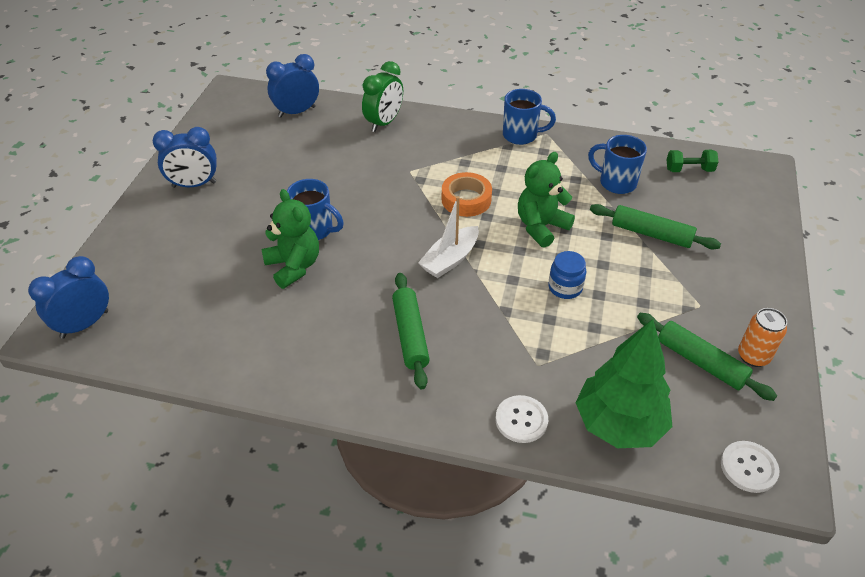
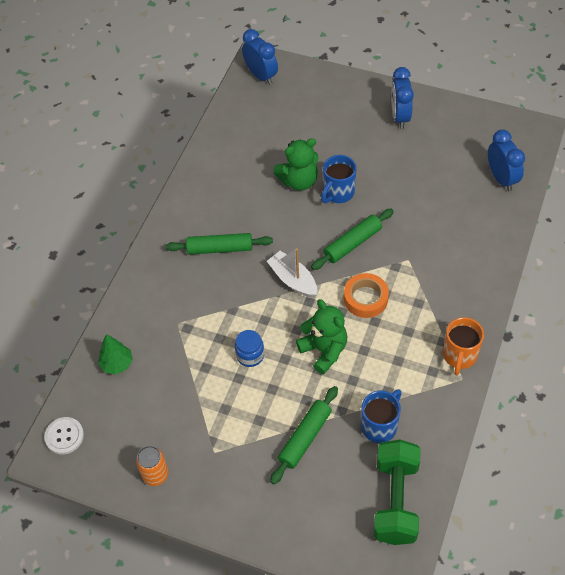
camera: 100 degrees right, 10 degrees up
green clock [362,61,403,132] -> none
white button [495,395,548,443] -> none
blue mug [503,89,556,145] -> orange mug [443,317,484,375]
green tree [575,319,672,448] -> green tree [98,334,133,375], size x0.52
green rolling pin [637,313,777,401] -> green rolling pin moved to [311,208,394,270]
green dumbbell [667,150,719,172] -> green dumbbell [374,440,420,545], size x1.98

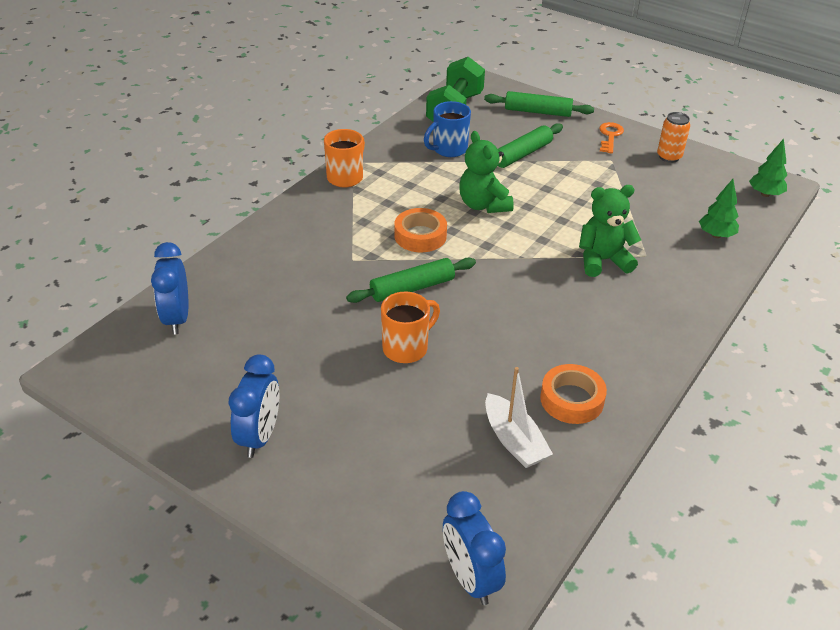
camera: 170 degrees left, 15 degrees down
white button [44,417,84,454] -> green tree [749,139,787,197]
green rolling pin [166,233,273,255] -> green rolling pin moved to [484,91,594,117]
blue jar [235,330,264,367] -> none
white boat [267,248,317,298] -> white boat moved to [485,367,553,468]
green teddy bear [274,138,318,190] -> green teddy bear moved to [579,185,641,277]
blue mug [321,155,356,204] -> orange mug [381,292,440,363]
none -> orange tape [540,364,607,424]
none -> orange key [599,122,624,153]

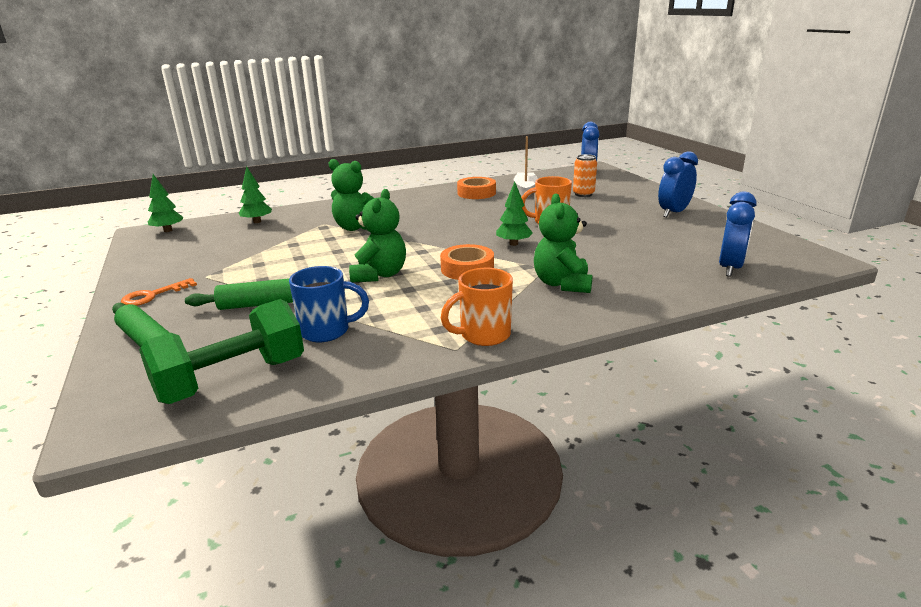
camera: 145 degrees left, 15 degrees down
green rolling pin [346,258,476,303] -> green tree [496,182,533,246]
orange can [657,112,690,163] -> orange can moved to [573,154,597,197]
none -> green teddy bear [534,194,593,293]

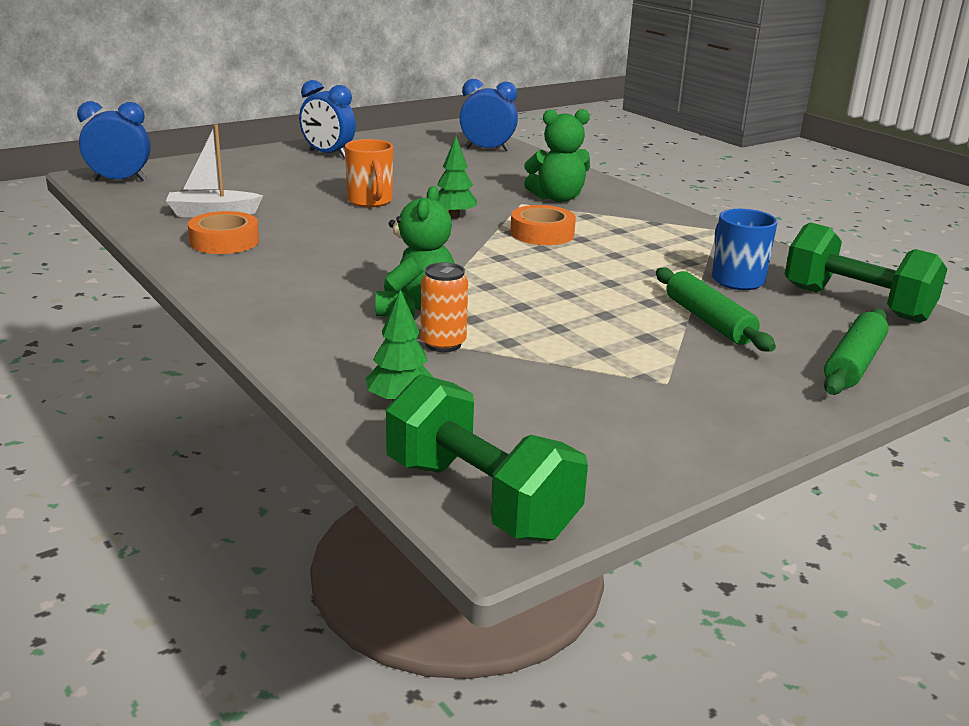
camera: 105 degrees left, 0 degrees up
orange key [121,278,197,306] -> none
green tree [148,174,184,232] -> green dumbbell [386,374,588,542]
green teddy bear [349,189,406,282] -> none
orange mug [441,268,513,346] -> none
orange can [573,154,597,197] -> orange can moved to [421,262,468,352]

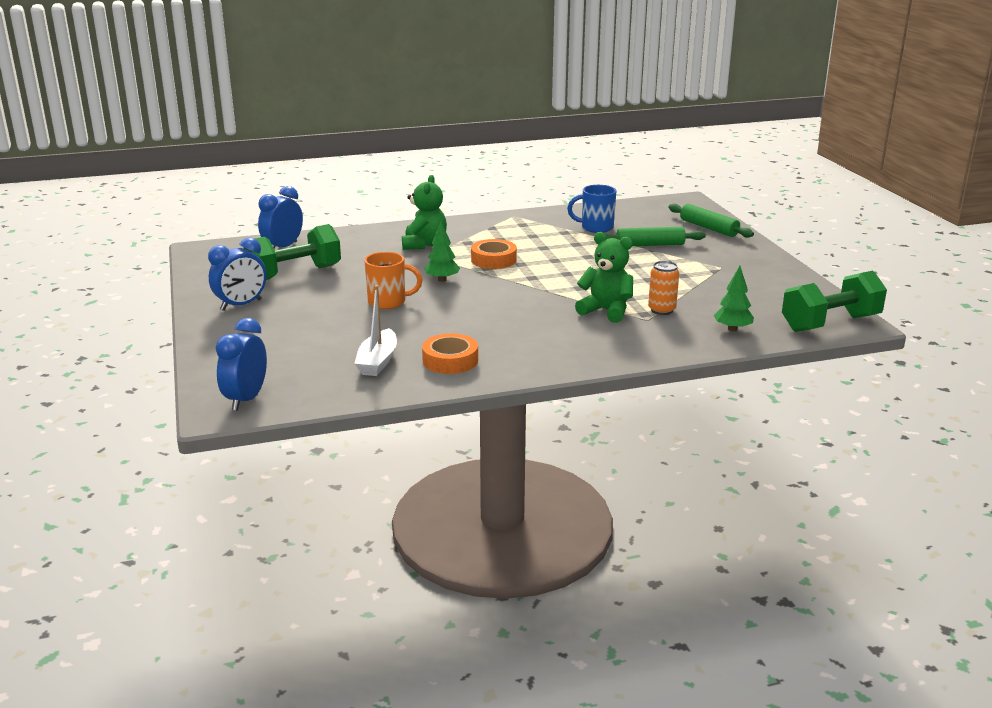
camera: 70 degrees left, 0 degrees up
green dumbbell [785,222,947,323] -> green dumbbell moved to [244,224,341,280]

